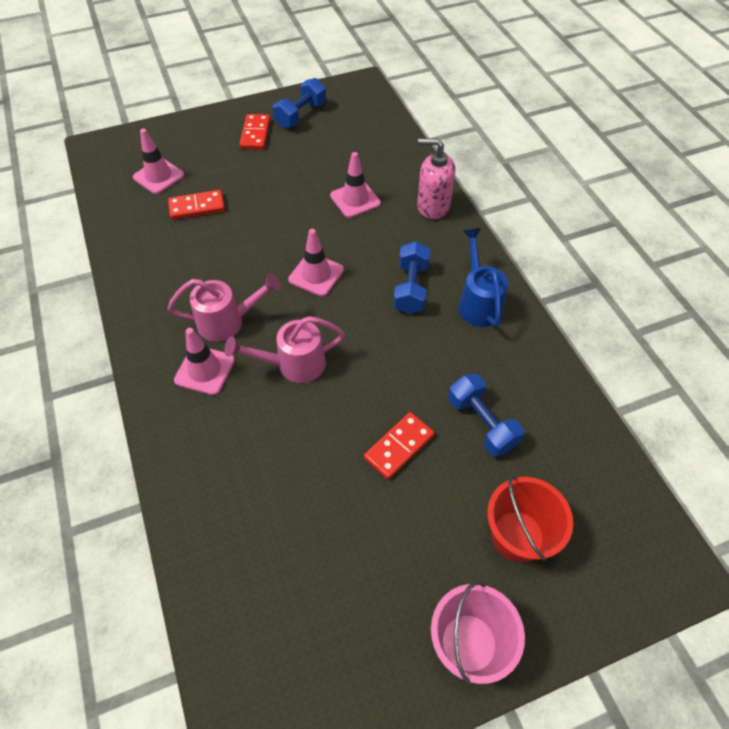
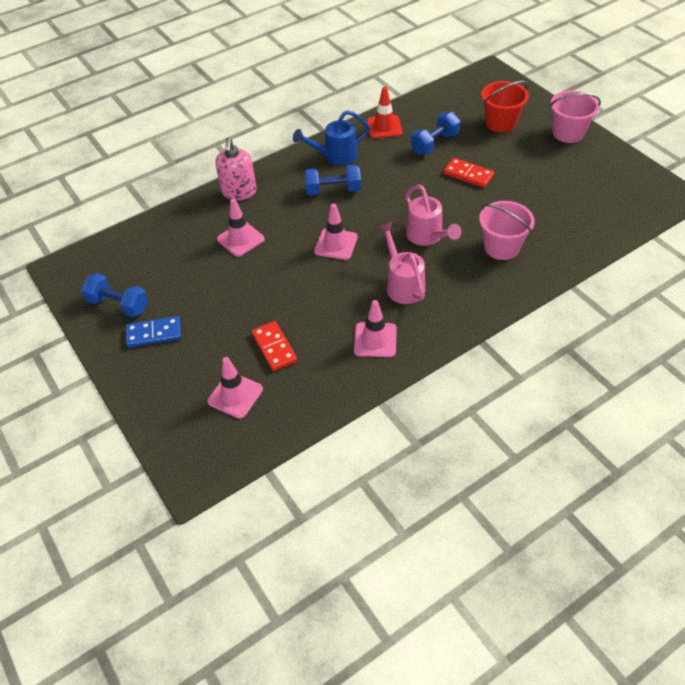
camera: 100 degrees left, 5 degrees down
pink traffic cone [174,328,235,395] -> pink traffic cone moved to [354,300,397,357]
red domino [239,114,271,150] -> blue domino [126,316,181,347]
none -> red traffic cone [367,86,403,139]
none -> pink bucket [479,201,535,260]

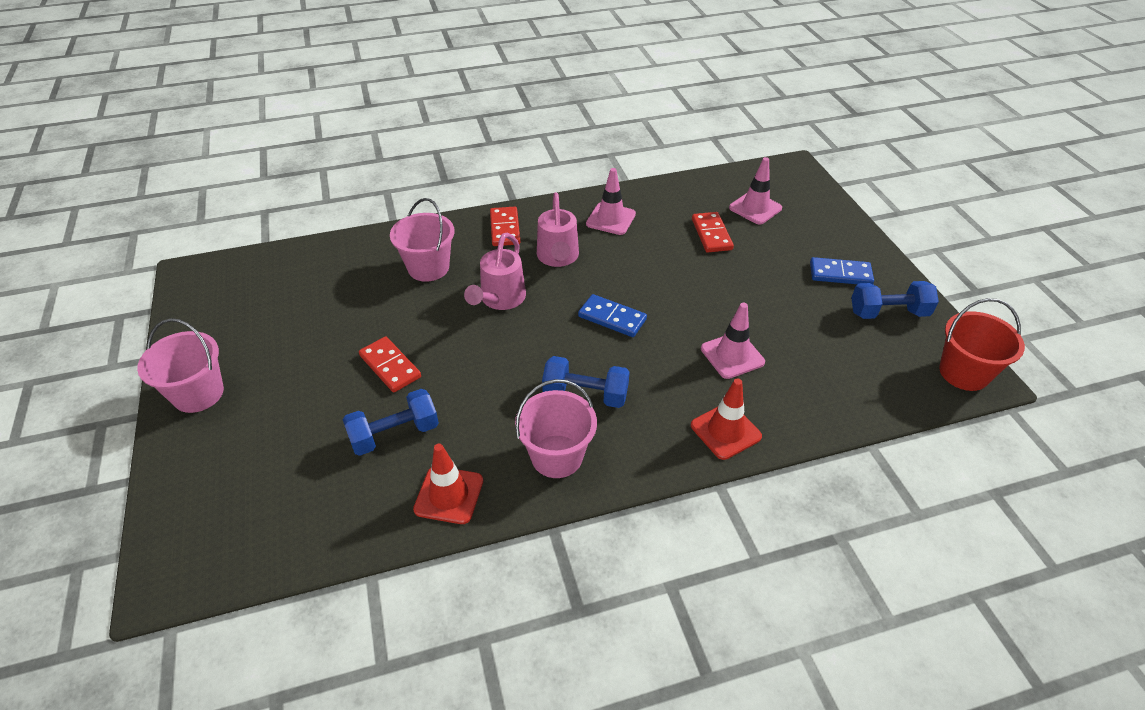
camera: 165 degrees left, 5 degrees down
blue dumbbell [81,273,148,317] -> blue dumbbell turned 45 degrees counterclockwise [851,281,939,319]
pink soap dispenser [215,137,257,200] -> red traffic cone [691,378,762,460]
blue watering can [293,110,370,165] -> pink bucket [515,379,597,478]
pink traffic cone [314,203,358,260] -> blue domino [578,294,647,337]
pink watering can [406,185,462,246] -> pink watering can turned 150 degrees counterclockwise [464,233,526,310]
red bucket [481,81,529,133] -> red bucket moved to [939,298,1025,391]
none -> red domino [490,207,520,246]

